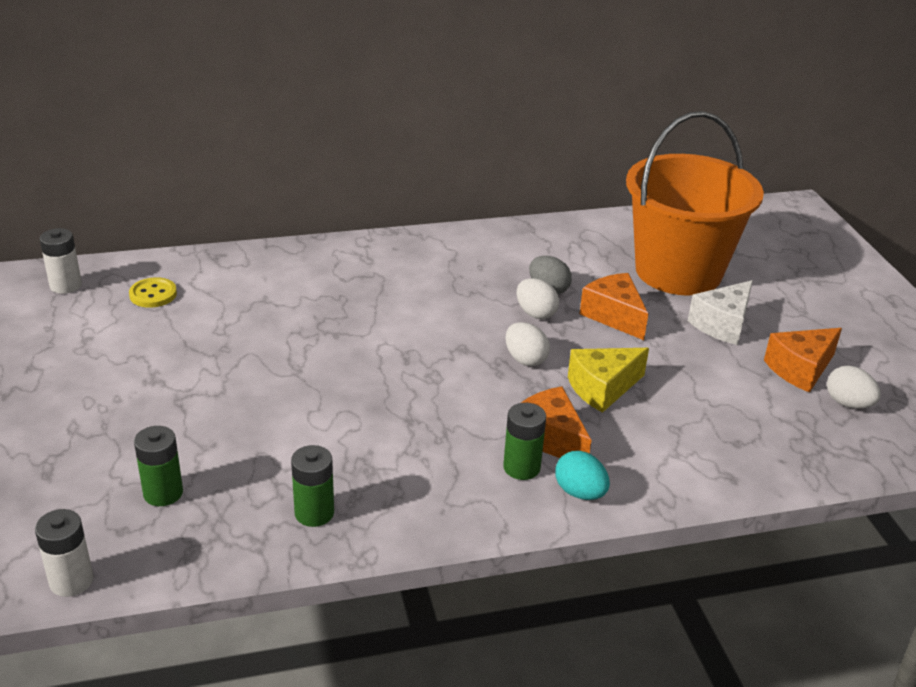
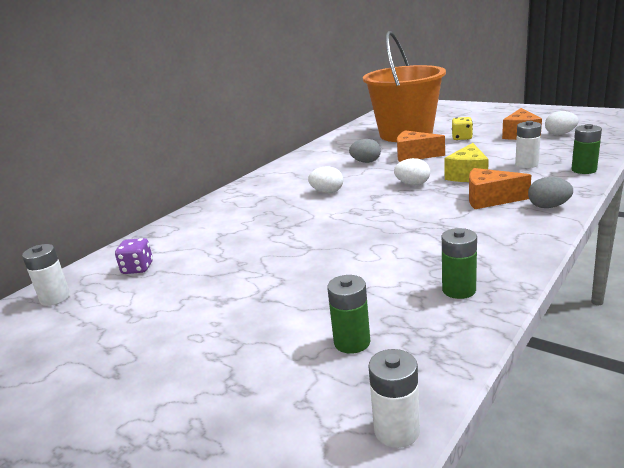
camera: 35 degrees left, 10 degrees down
yellow button [129,277,177,308] -> purple dice [115,238,153,274]
green battery [503,403,546,480] -> green battery moved to [571,124,602,174]
white egg [517,278,559,319] -> white egg moved to [308,166,343,193]
turquoise egg [555,451,610,500] -> grey egg [528,177,573,208]
white cheese [688,280,753,345] -> yellow dice [452,117,473,140]
none -> white battery [515,121,541,168]

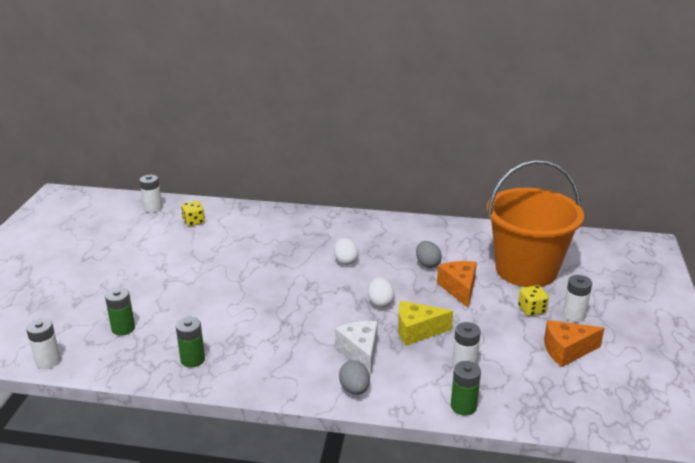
camera: 60 degrees right, 5 degrees up
purple dice [115,238,153,274] -> yellow dice [181,201,205,226]
orange cheese [469,168,531,209] -> white cheese [335,321,378,377]
white egg [545,111,579,135] -> none
none -> white battery [563,275,592,322]

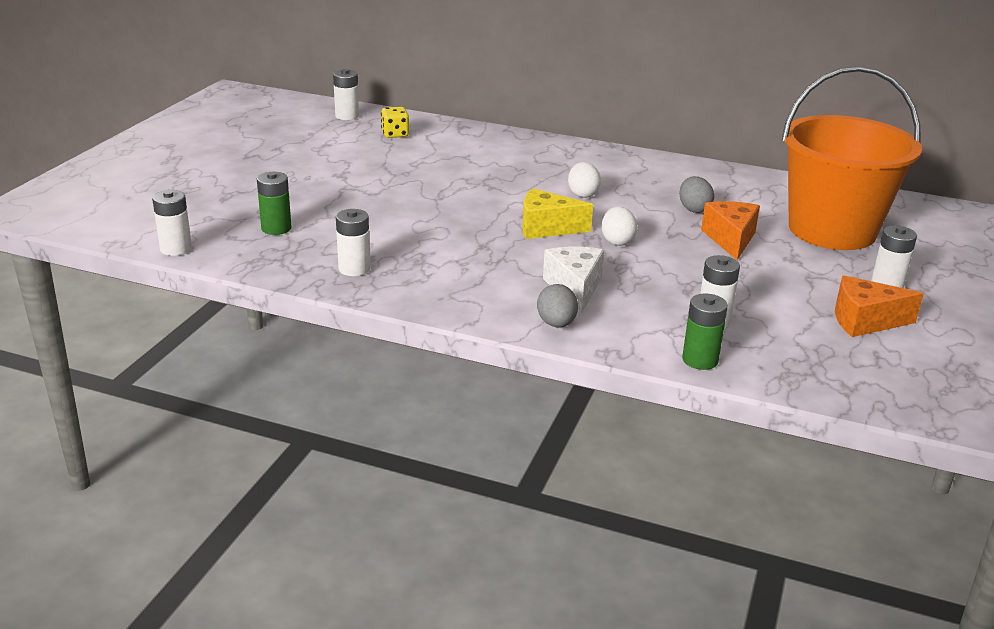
camera: 10 degrees right, 0 degrees up
green battery [176,317,205,368] -> white battery [336,209,370,276]
yellow cheese [398,301,453,346] -> yellow cheese moved to [523,188,593,239]
yellow dice [518,285,549,316] -> none

